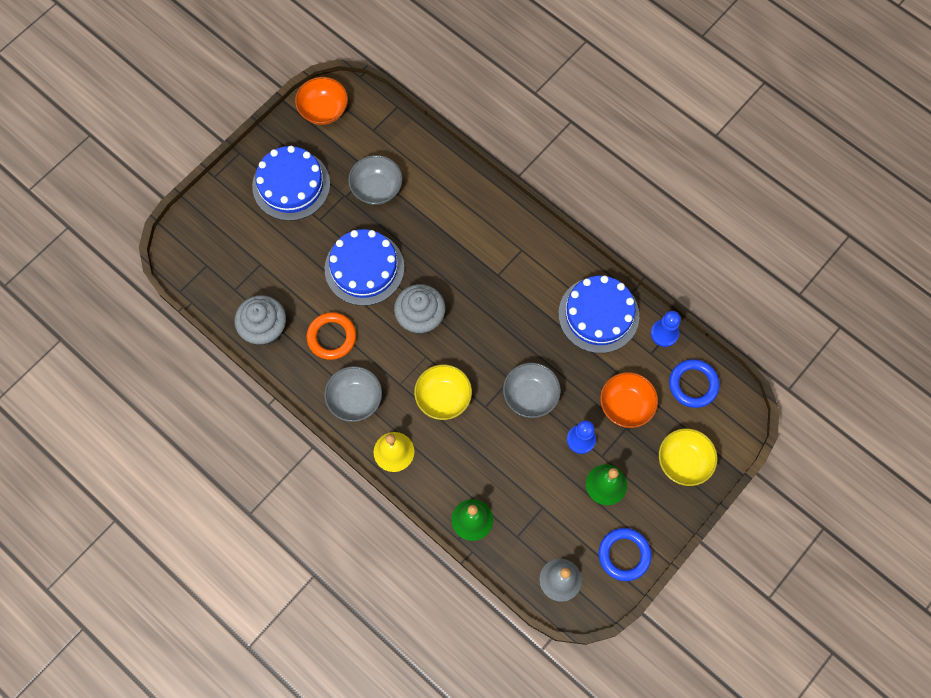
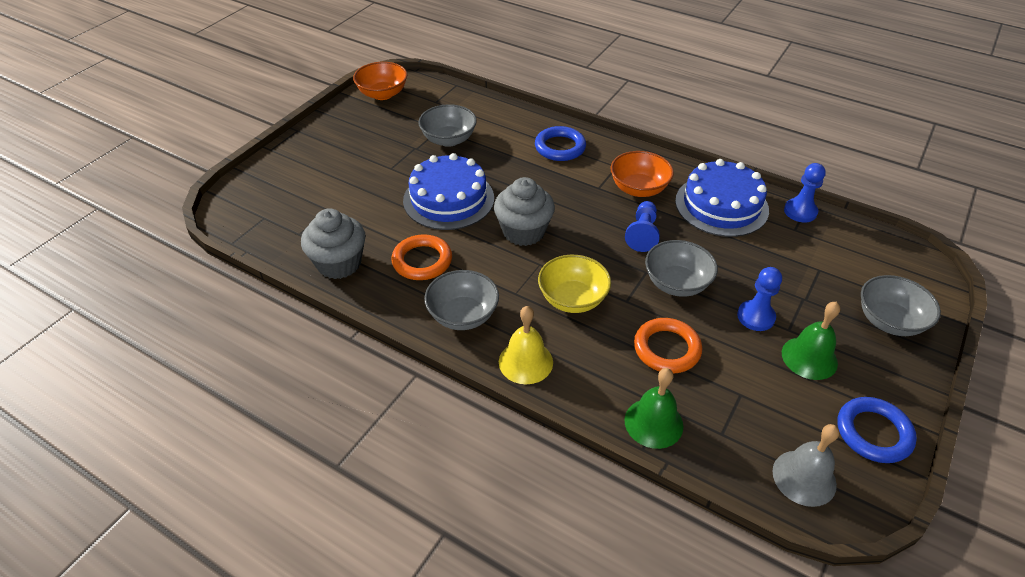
camera: 10 degrees left, 25 degrees down
blue cake [252,146,330,221] -> none
orange bowl [600,372,658,428] -> orange bowl moved to [610,151,674,197]
yellow bowl [659,428,717,486] -> grey bowl [861,275,941,336]
blue ring [669,359,720,408] -> blue ring moved to [535,126,586,161]
none -> blue pawn [625,201,660,252]
none -> orange ring [634,318,702,374]

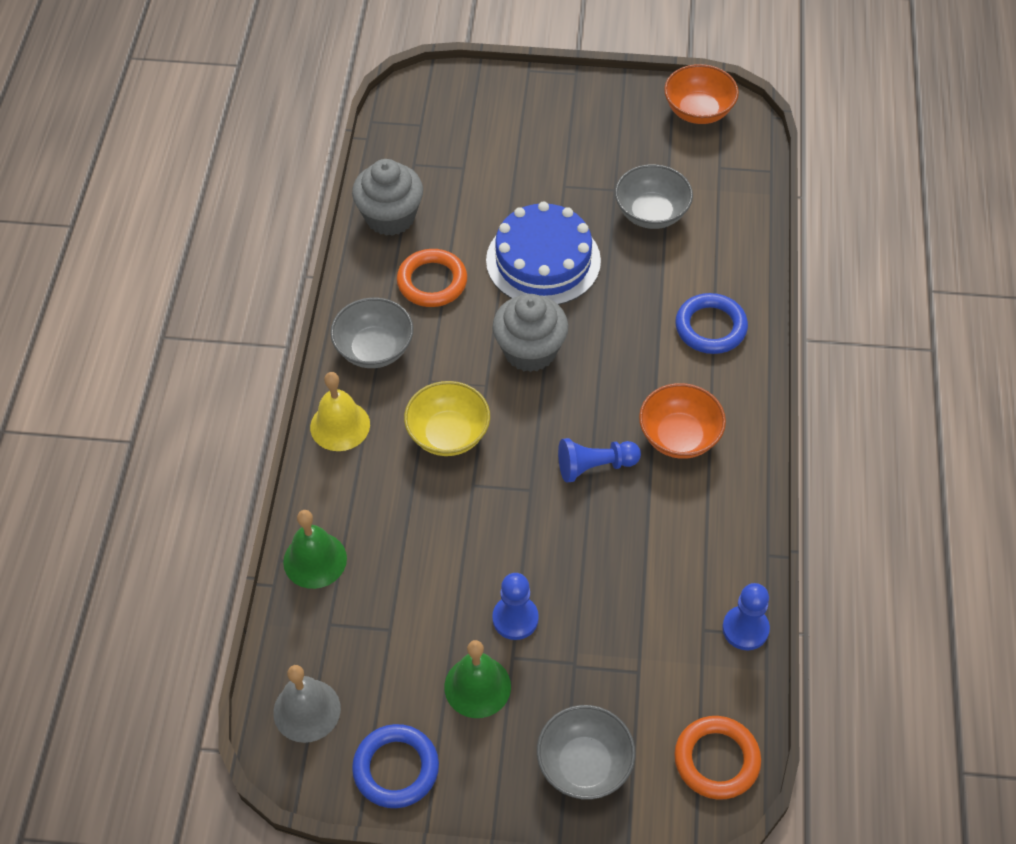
camera: 65 degrees right, 10 degrees up
orange ring [634,318,702,374] -> orange ring moved to [674,716,761,799]
grey bowl [645,240,718,297] -> none
blue cake [675,159,769,237] -> none

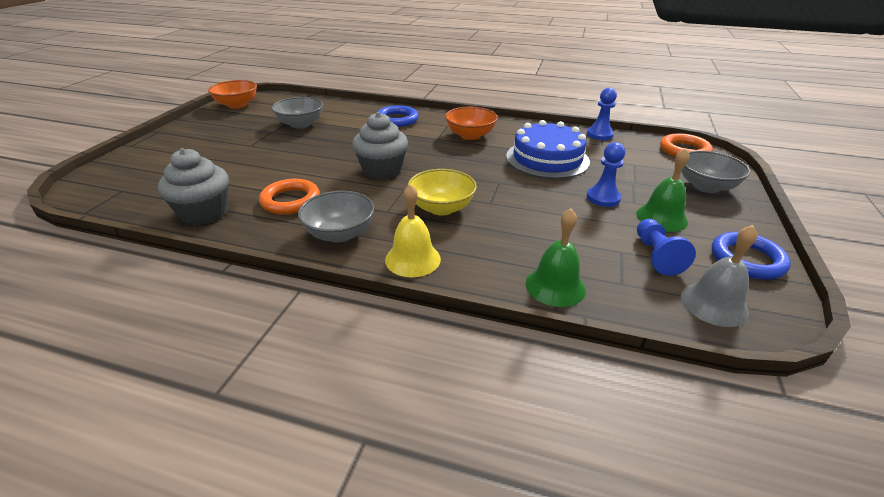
camera: 80 degrees left, 20 degrees down
blue cake [486,201,601,305] -> blue cake moved to [506,120,590,179]
blue pawn [558,438,641,483] -> blue pawn moved to [637,219,696,276]

